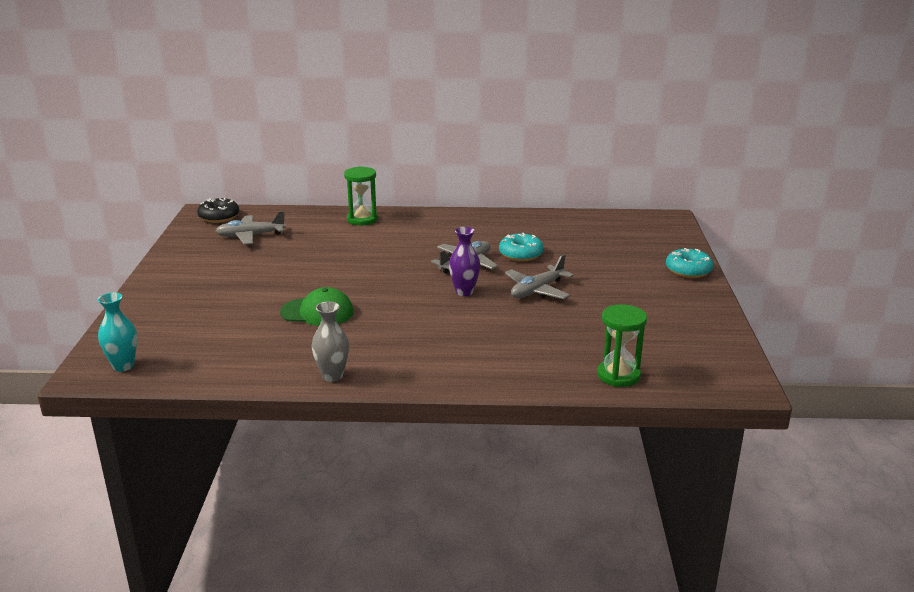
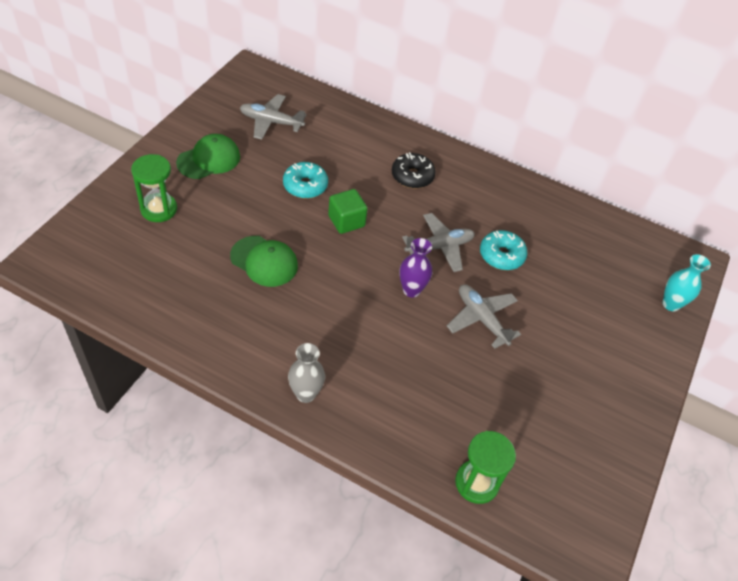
camera: 20 degrees right, 25 degrees up
turquoise vase [98,292,137,372] -> turquoise vase moved to [662,254,711,312]
black donut [197,198,239,223] -> black donut moved to [392,152,436,189]
grey vase [312,301,349,382] -> grey vase moved to [288,343,325,403]
green hourglass [344,166,378,225] -> green hourglass moved to [131,154,177,222]
grey plane [505,254,574,299] -> grey plane turned 75 degrees clockwise [447,285,521,349]
turquoise donut [666,248,713,278] -> turquoise donut moved to [283,162,328,199]
none -> green cap [176,134,240,179]
none -> green cube [328,189,368,234]

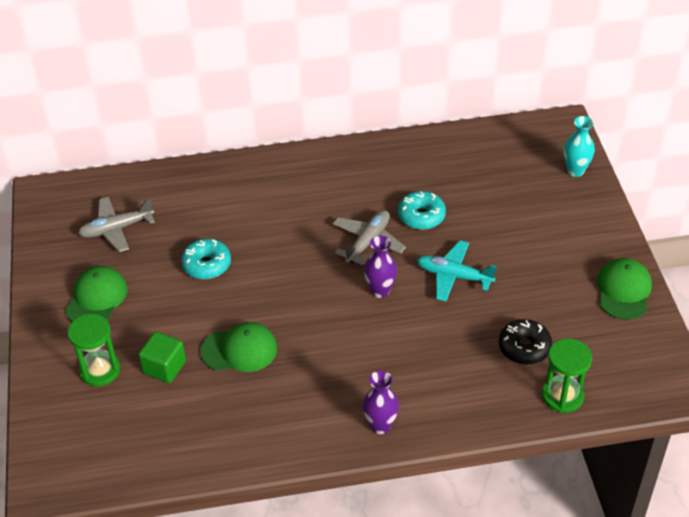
camera: 30 degrees left, 5 degrees down
grey vase [288,343,325,403] -> purple vase [362,370,399,434]
green cube [328,189,368,234] -> green cube moved to [138,332,186,383]
black donut [392,152,436,189] -> black donut moved to [499,319,552,365]
grey plane [447,285,521,349] -> turquoise plane [417,240,497,301]
none -> green cap [597,258,652,320]

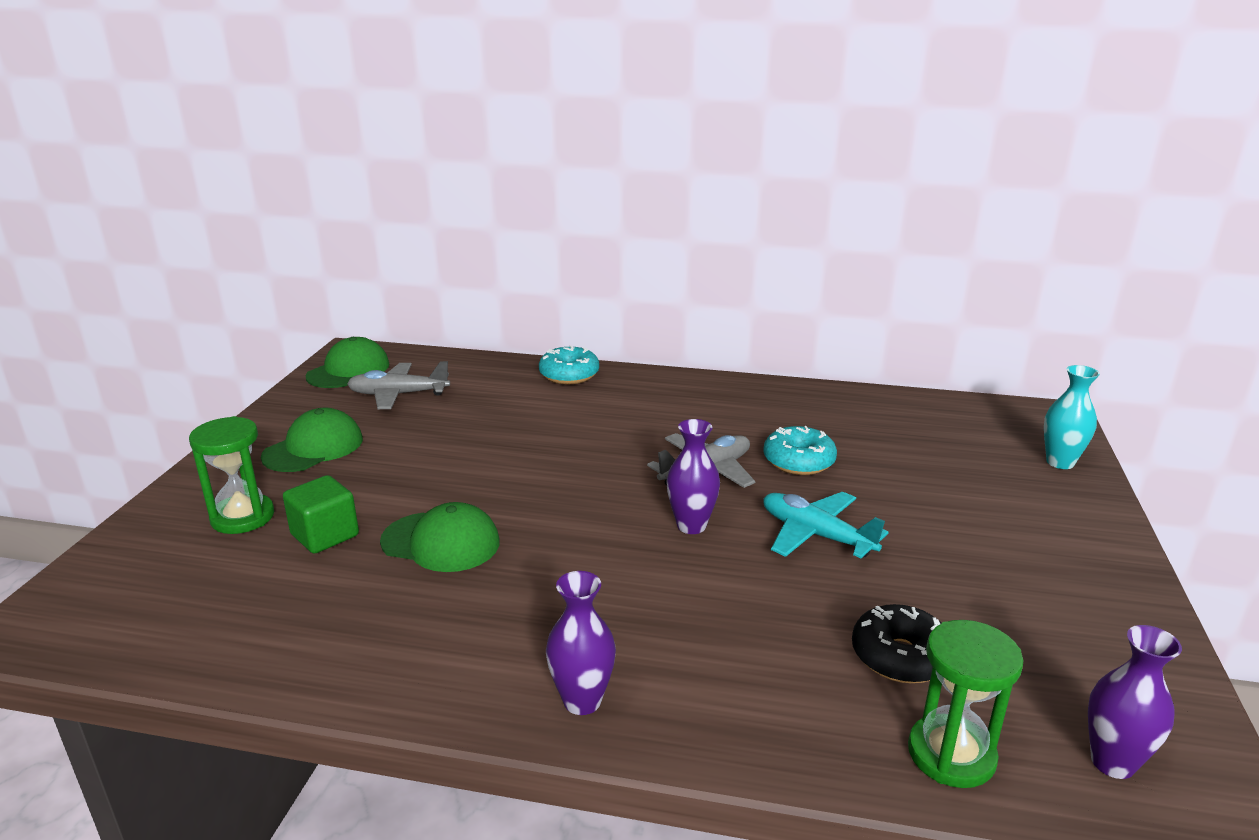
camera: 20 degrees right, 20 degrees down
turquoise donut [181,239,231,279] -> turquoise donut moved to [539,345,599,384]
green cap [597,258,652,320] -> green cap moved to [306,337,389,388]
none -> purple vase [1088,625,1182,779]

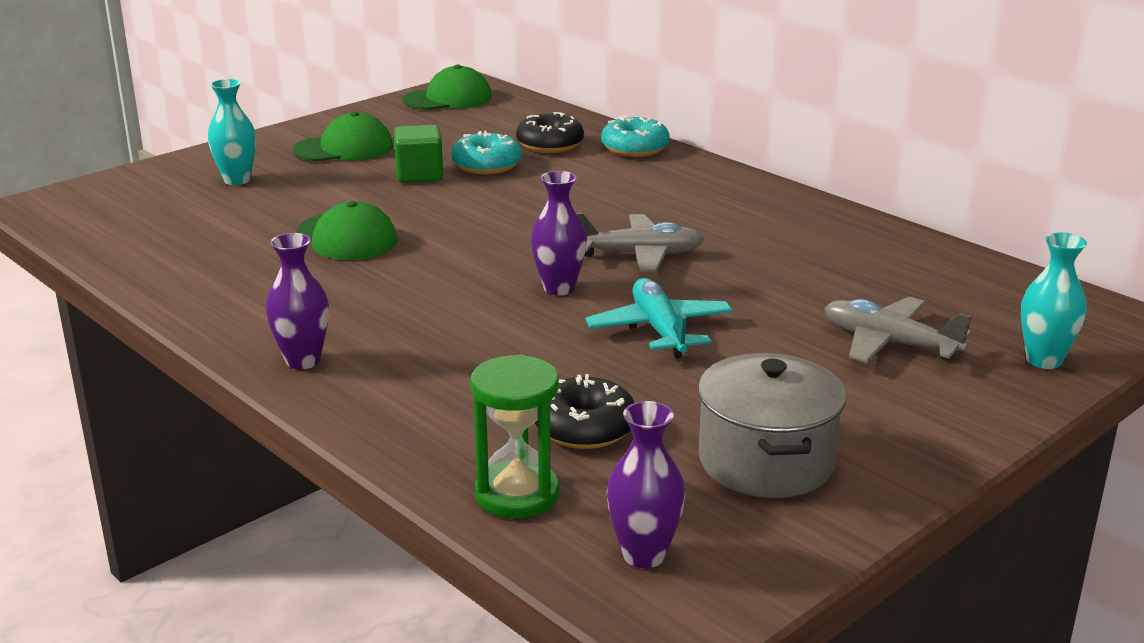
camera: 35 degrees right, 0 degrees up
green hourglass [189,416,274,534] -> turquoise vase [208,79,256,185]
green cube [283,475,359,554] -> green cube moved to [394,125,443,183]
grey plane [347,361,450,409] -> grey plane moved to [824,297,972,363]
turquoise donut [763,426,837,475] -> turquoise donut moved to [451,131,522,174]
none -> black donut [516,112,584,153]
none -> grey pot [698,353,847,498]

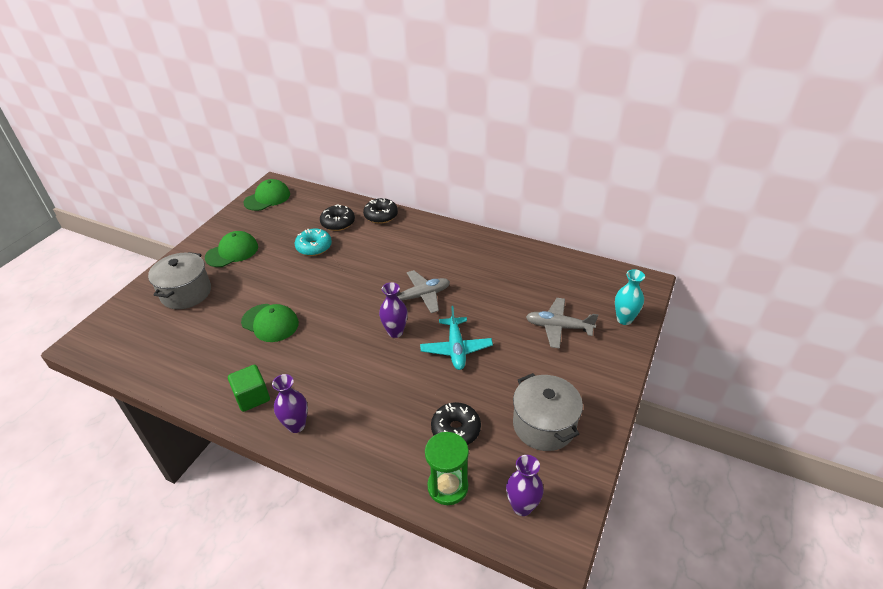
camera: 20 degrees left, 15 degrees up
turquoise vase [208,79,256,185] -> grey pot [148,252,211,309]
green cube [394,125,443,183] -> green cube moved to [228,365,270,412]
turquoise plane [585,278,733,359] -> turquoise plane turned 150 degrees counterclockwise [420,306,493,370]
turquoise donut [601,116,669,157] -> black donut [363,198,398,224]

